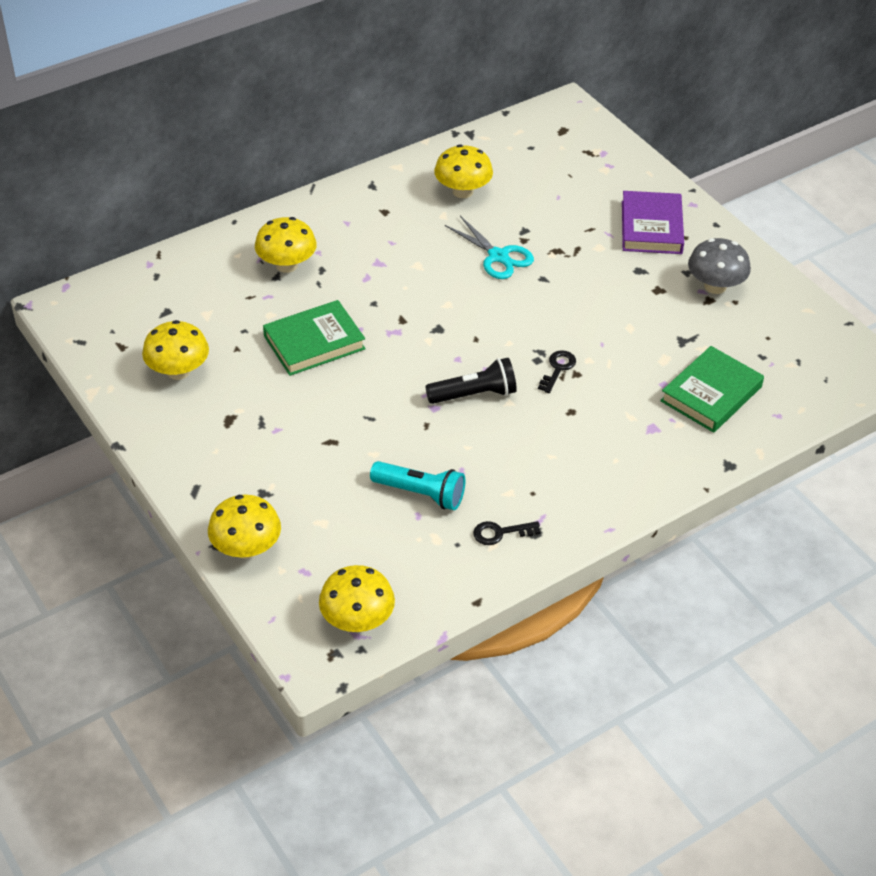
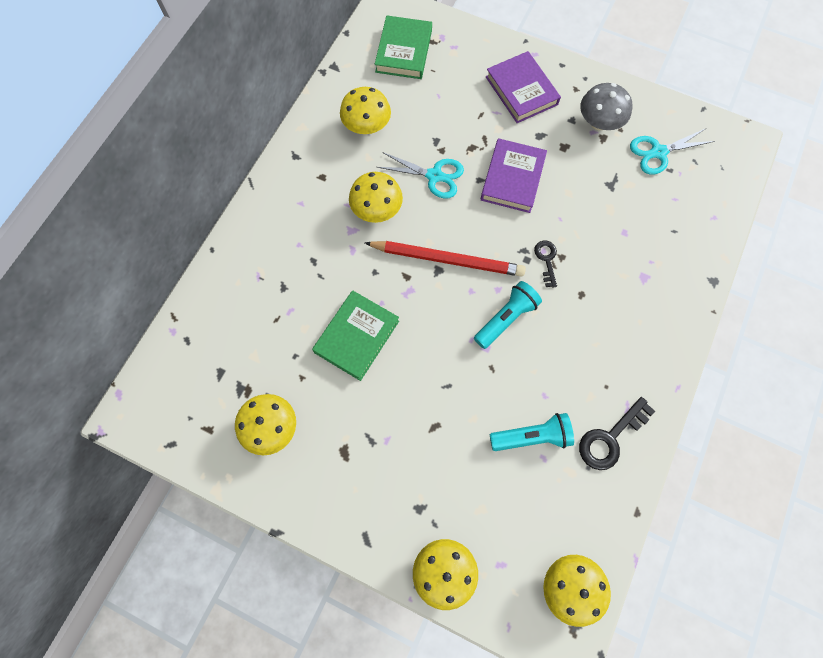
camera: 30 degrees left, 25 degrees up
yellow mushroom [255,217,317,273] -> yellow mushroom moved to [349,172,403,223]
black flashlight [425,358,517,404] -> turquoise flashlight [474,281,542,349]
black key [473,521,541,545] -> black key [579,397,655,470], size x1.63
green book [660,346,764,433] -> green book moved to [375,15,432,79]
none -> red pencil [365,241,526,277]
none -> purple book [481,138,547,213]
none -> turquoise scissors [630,129,715,174]

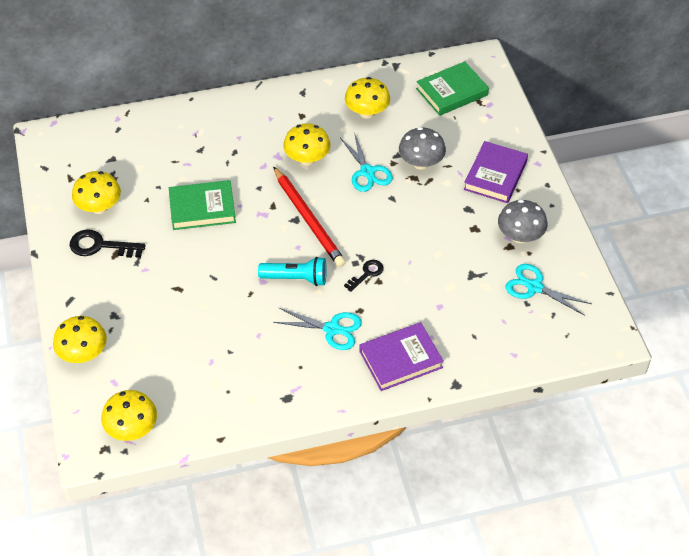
camera: 50 degrees right, 20 degrees down
purple book [481,138,547,213] -> purple book moved to [360,322,444,391]
turquoise flashlight [490,413,574,451] -> none
black key [579,397,655,470] -> black key moved to [70,229,146,258]
none -> turquoise scissors [273,308,362,350]
none -> grey mushroom [399,127,446,170]

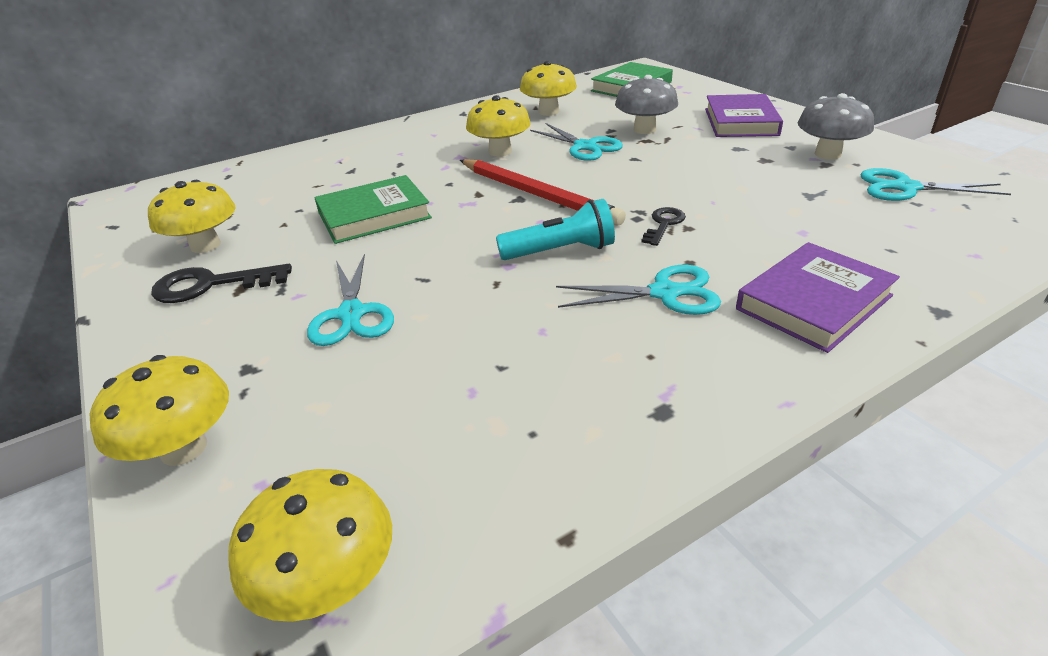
camera: 15 degrees left, 15 degrees down
none -> turquoise scissors [307,253,394,346]

